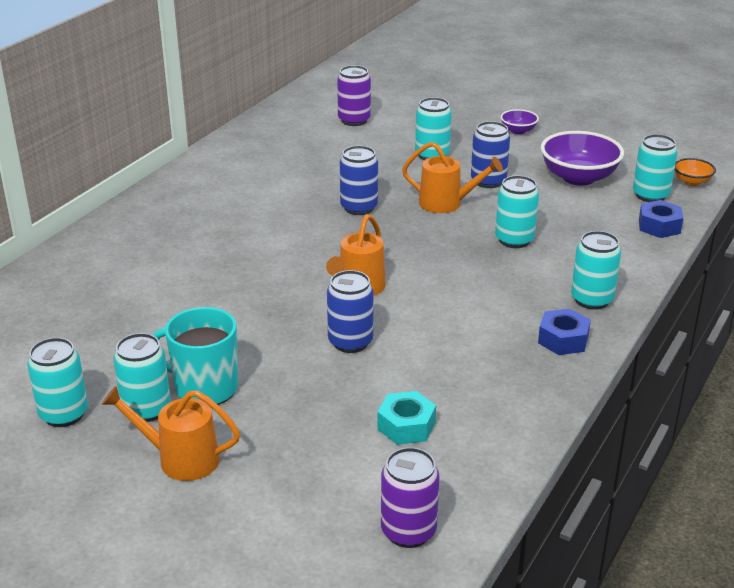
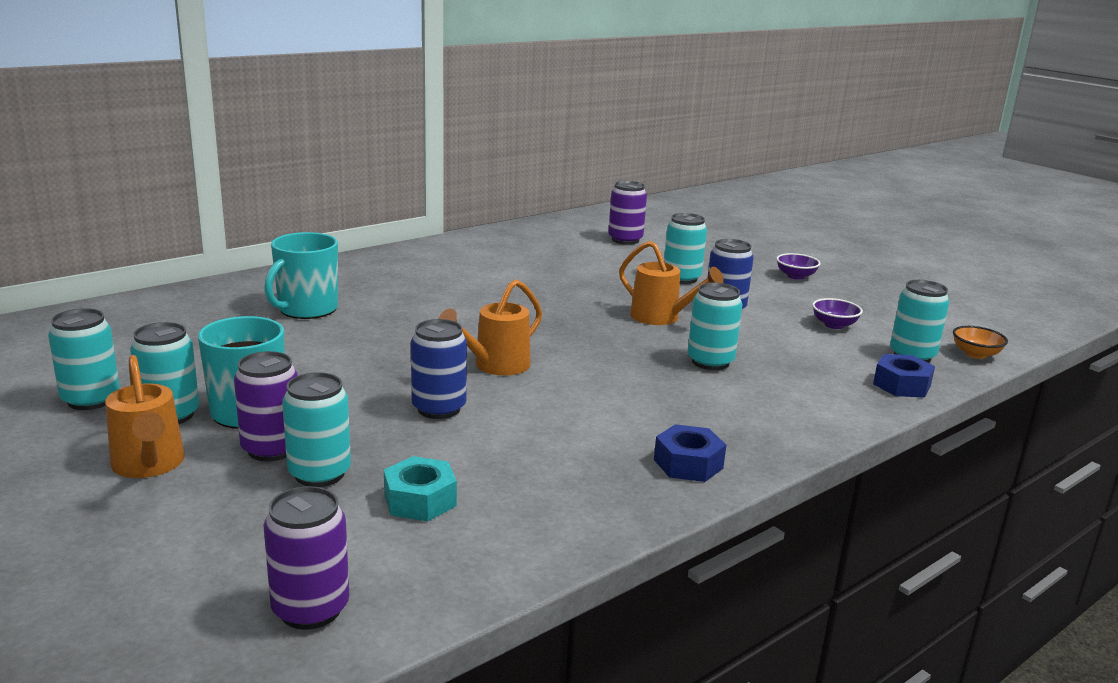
camera: 20 degrees right, 10 degrees down
orange watering can [101,386,240,481] -> orange watering can turned 150 degrees counterclockwise [105,355,185,478]
blue can [340,146,378,215] -> none
purple bowl [541,131,624,186] -> purple bowl [812,298,863,329], size x0.50
turquoise can [571,231,621,310] -> turquoise can moved to [282,372,351,487]
none -> purple can [234,351,298,461]
none -> turquoise mug [264,232,338,319]

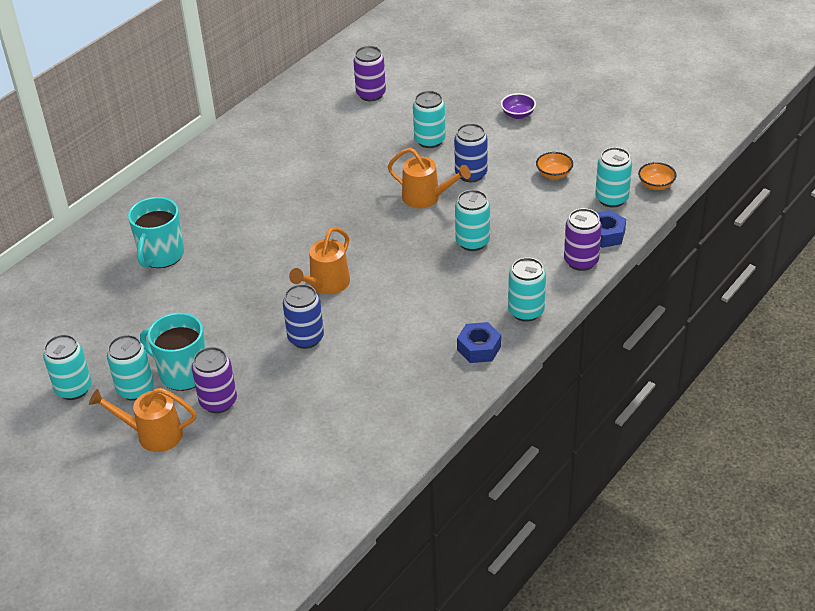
camera: 10 degrees left, 20 degrees up
orange watering can [105,355,185,478] -> orange watering can turned 135 degrees clockwise [89,388,197,452]
purple can [263,486,349,630] -> purple can moved to [564,208,602,271]
turquoise can [282,372,351,487] -> turquoise can moved to [508,257,546,322]
turquoise nut [384,456,457,521] -> none
purple bowl [812,298,863,329] -> orange bowl [536,152,573,179]

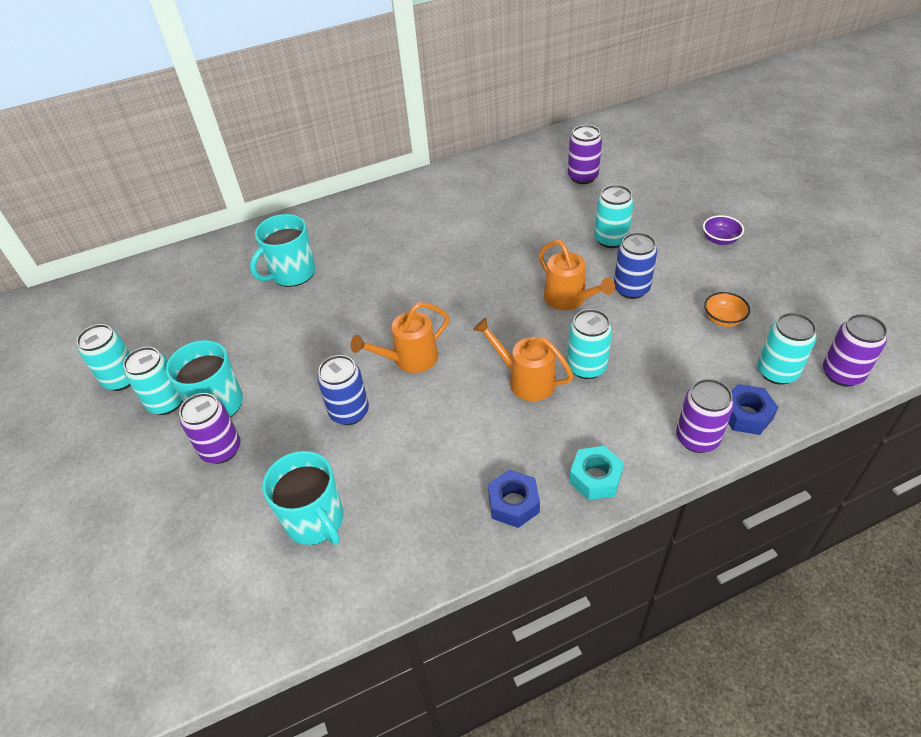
camera: 30 degrees right, 5 degrees up
orange watering can [89,388,197,452] -> orange watering can moved to [473,318,574,401]
turquoise can [508,257,546,322] -> turquoise nut [569,446,624,500]
orange bowl [638,162,677,190] -> purple can [823,314,887,387]
none -> turquoise mug [262,451,343,545]

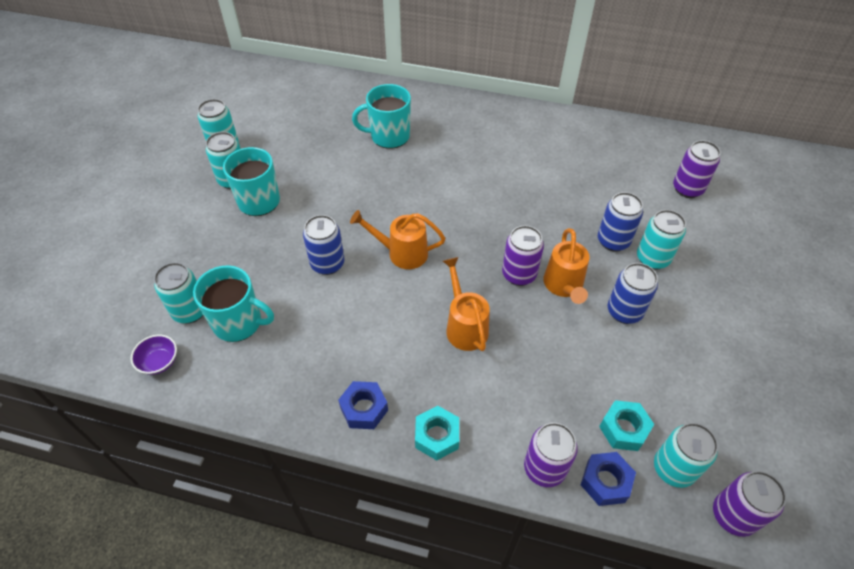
camera: 35 degrees right, 5 degrees up
purple can [179,393,241,464] -> purple can moved to [502,226,544,286]
turquoise mug [262,451,343,545] -> turquoise mug turned 75 degrees counterclockwise [193,265,274,342]
turquoise can [567,309,612,379] -> turquoise can moved to [154,262,203,324]
purple bowl [703,215,744,245] -> purple bowl moved to [131,334,177,375]
orange bowl [704,292,750,327] -> none
none -> blue can [598,192,643,252]
none -> turquoise nut [599,400,654,451]

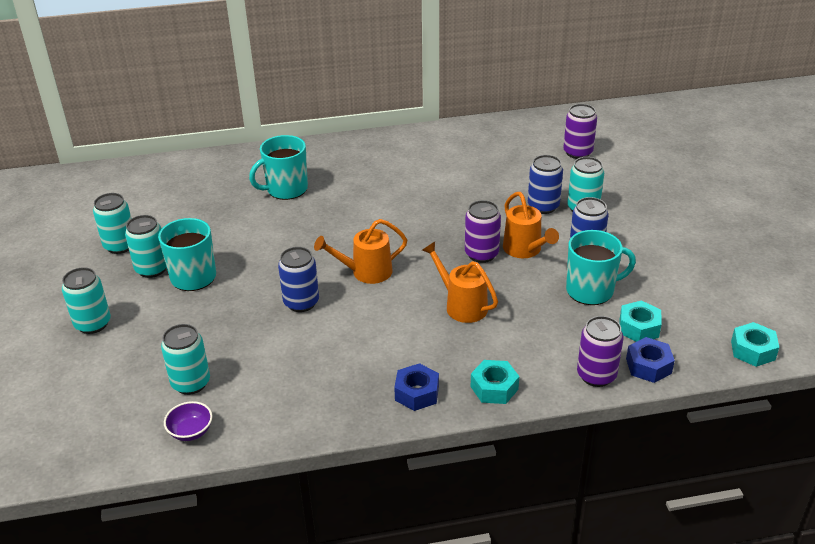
camera: 25 degrees left, 15 degrees down
turquoise mug [193,265,274,342] -> turquoise mug moved to [566,230,636,305]
turquoise can [654,423,718,488] -> turquoise can moved to [62,267,111,334]
purple can [713,471,786,537] -> turquoise nut [731,322,779,367]

